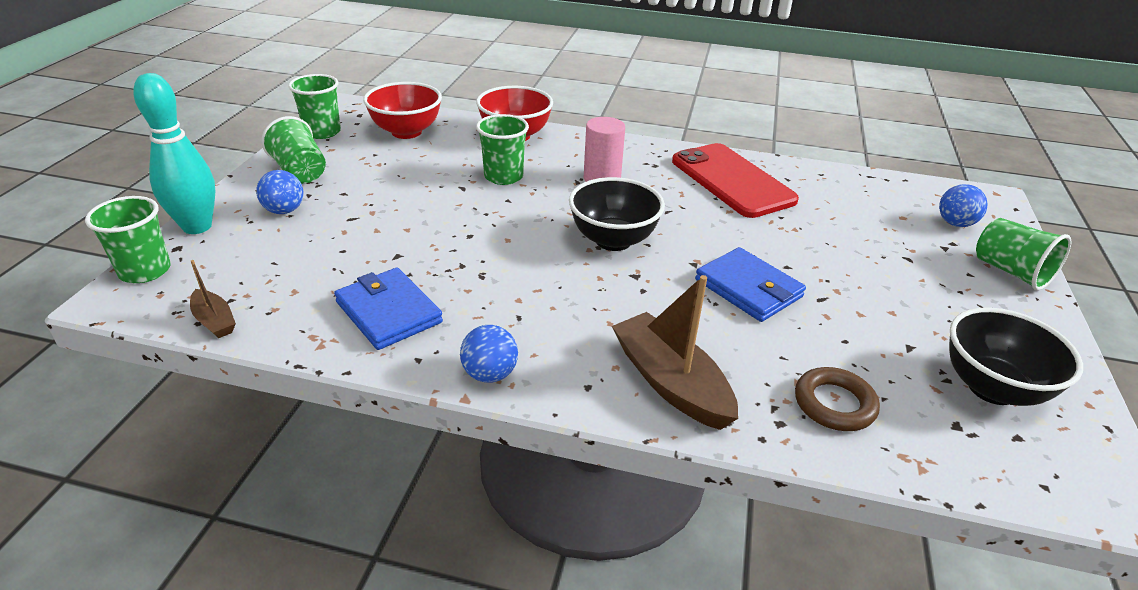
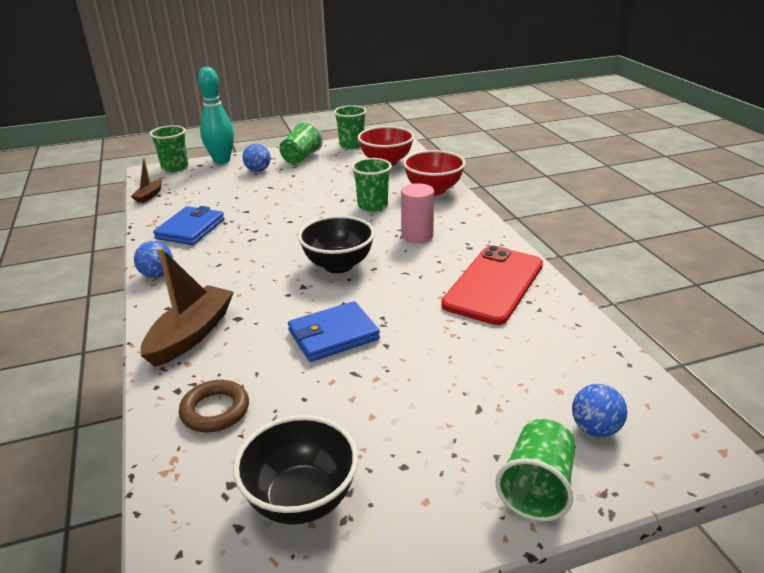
camera: 60 degrees right, 5 degrees down
blue wallet [695,247,806,322] -> blue wallet turned 45 degrees clockwise [288,301,380,362]

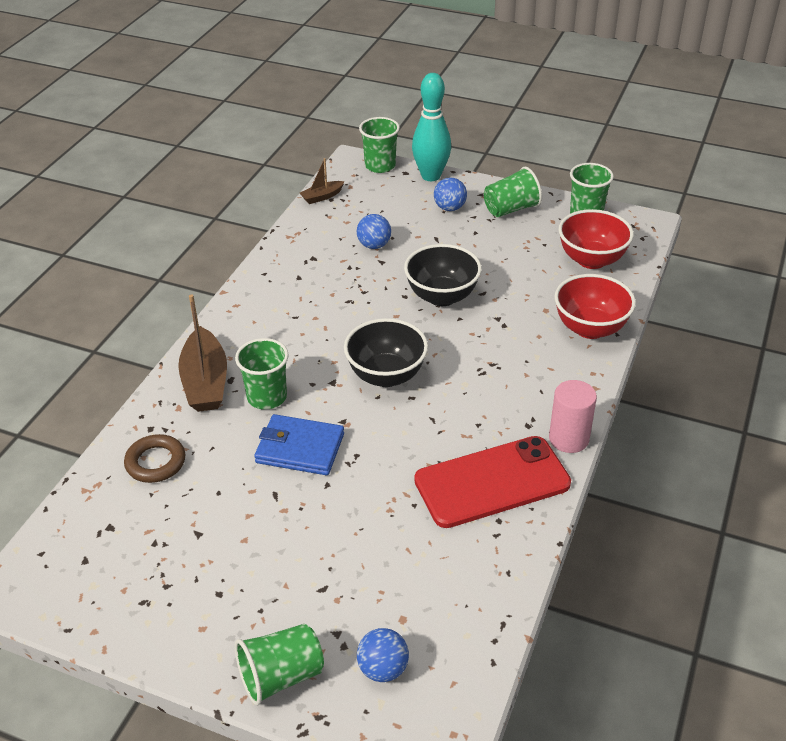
camera: 40 degrees right, 10 degrees up
blue ball [134,241,173,278] -> blue ball moved to [357,214,391,249]
brown boat [141,248,234,367] -> brown boat turned 105 degrees clockwise [178,294,227,412]
blue wallet [153,206,225,245] -> none
black bowl [233,415,358,525] -> black bowl moved to [404,244,482,306]
green cup [351,158,392,212] -> green cup moved to [235,338,289,410]
pink cylinder [401,183,434,243] -> pink cylinder moved to [549,380,597,453]

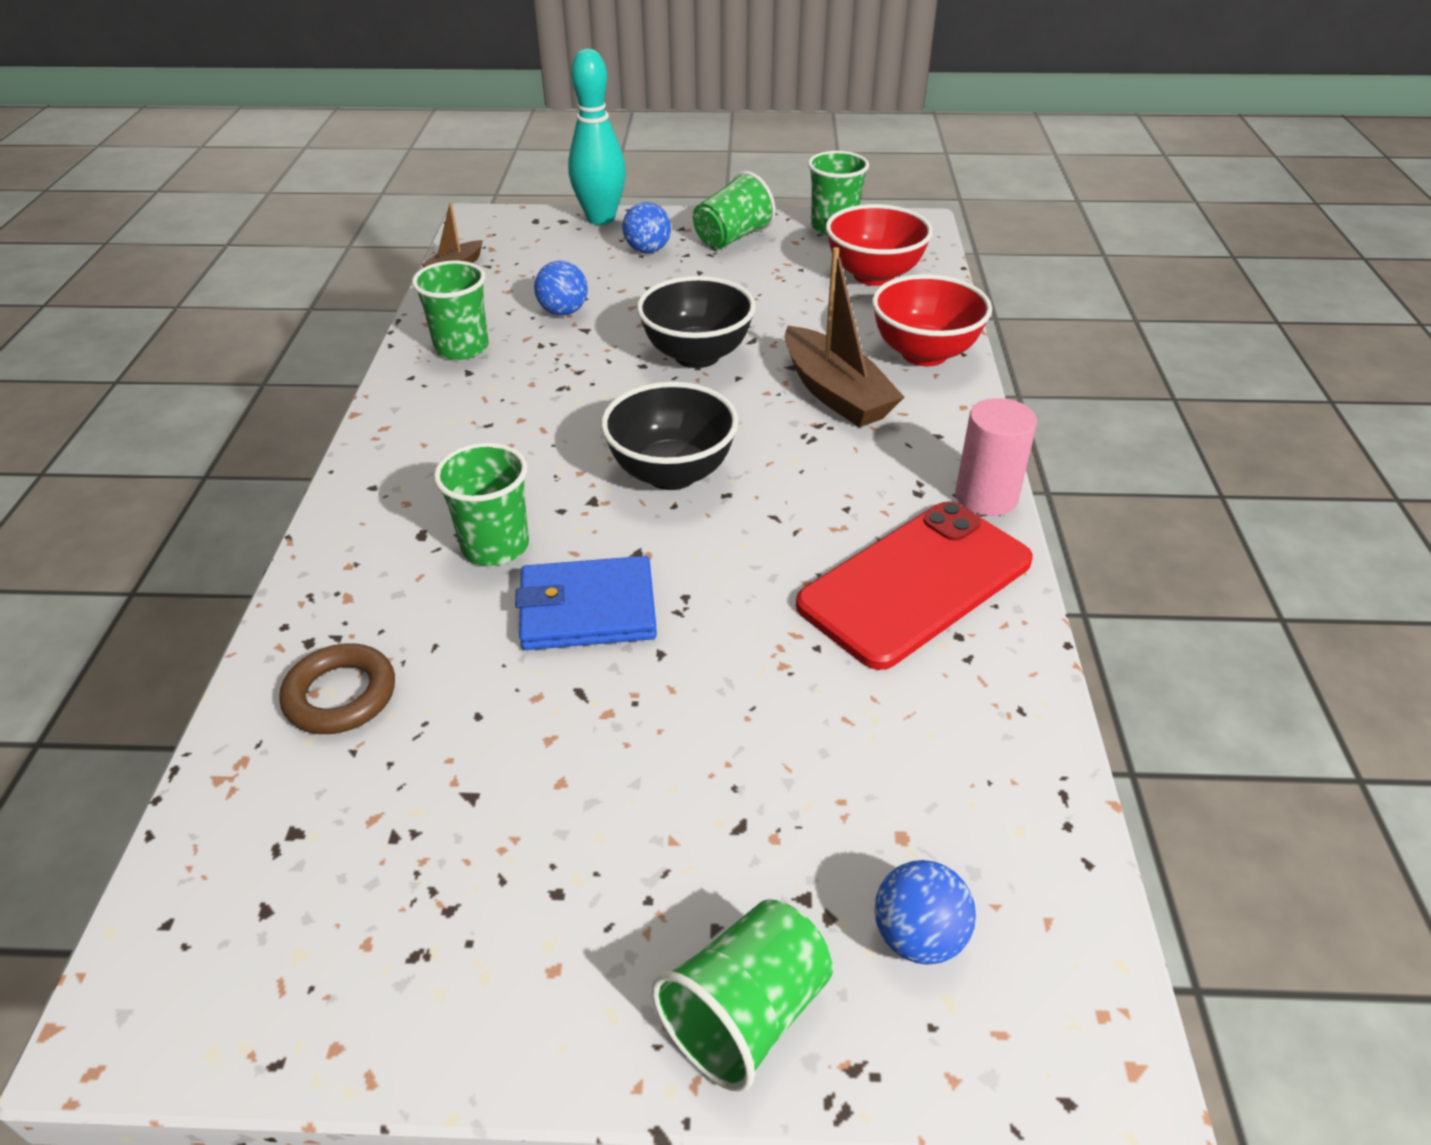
camera: 20 degrees left, 0 degrees up
brown boat [178,294,227,412] -> brown boat moved to [785,247,904,427]
green cup [359,117,400,173] -> green cup moved to [412,261,489,360]

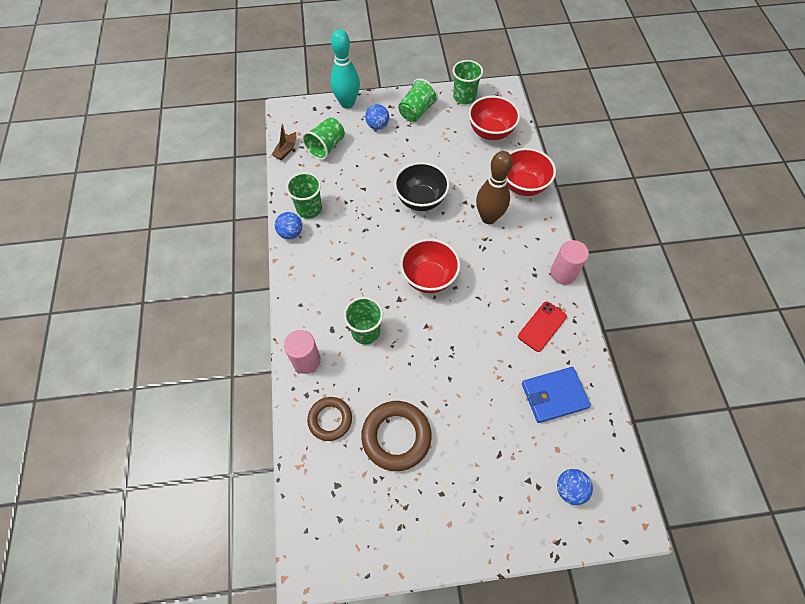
camera: 10 degrees left, 20 degrees up
blue wallet [515,556,657,650] -> blue wallet moved to [522,367,591,423]
blue ball [534,261,588,315] -> blue ball moved to [275,212,302,239]
black bowl [601,382,738,490] -> red bowl [400,239,460,293]
green cup [652,899,833,1092] -> green cup moved to [302,117,345,160]
brown boat [785,247,904,427] -> brown bowling pin [476,151,513,224]
red phone [796,501,1033,670] -> red phone [518,301,567,352], size x0.55
none -> pink cylinder [284,330,321,374]
none -> brown ring [361,401,432,471]

